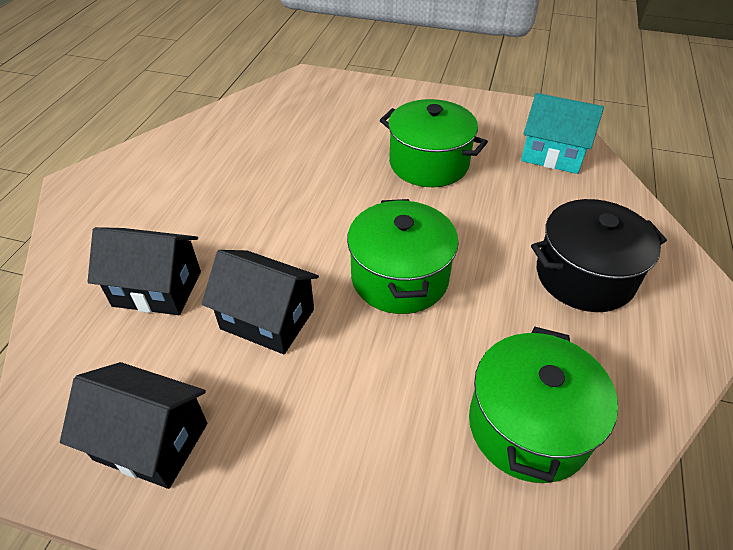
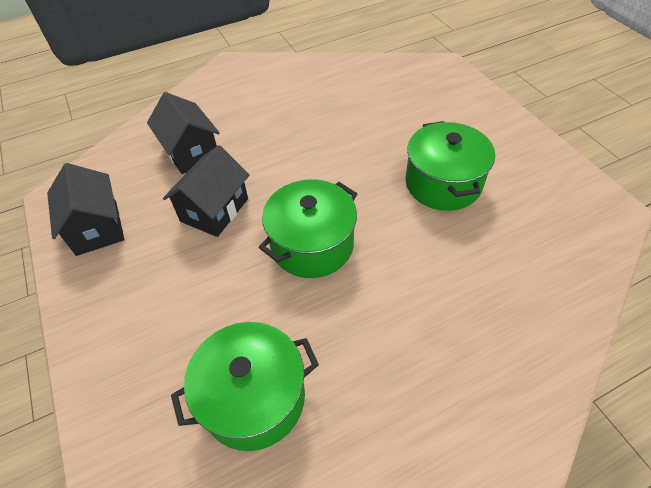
camera: 50 degrees right, 5 degrees up
black house [202,250,319,354] -> black house turned 45 degrees clockwise [163,145,249,237]
turquoise house [521,93,604,174] -> none
black pot [531,199,667,312] -> none

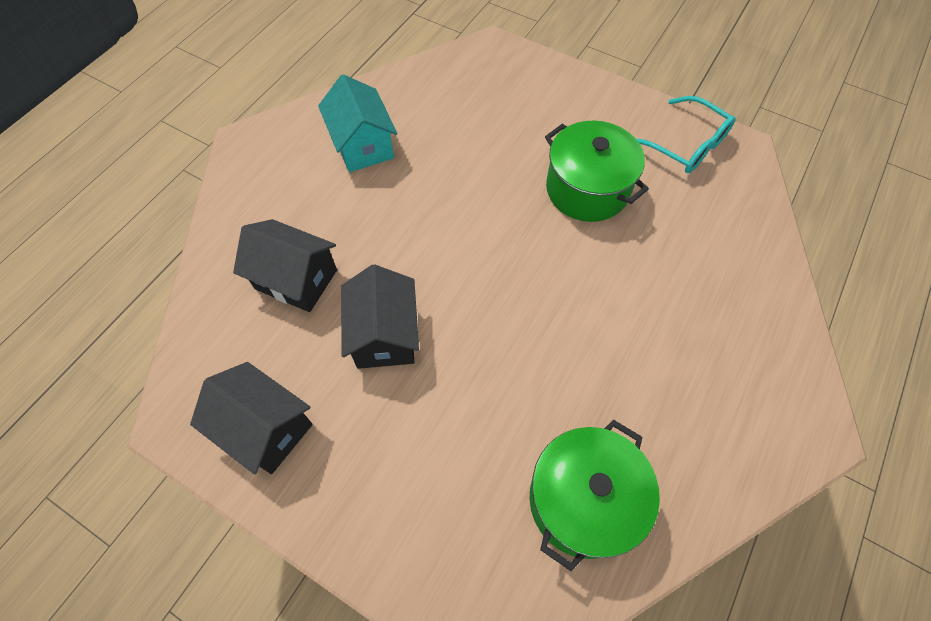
camera: 35 degrees left, 10 degrees up
green pot [259,179,357,278] -> none
none -> turquoise house [318,74,397,172]
none -> turquoise glasses [636,96,736,173]

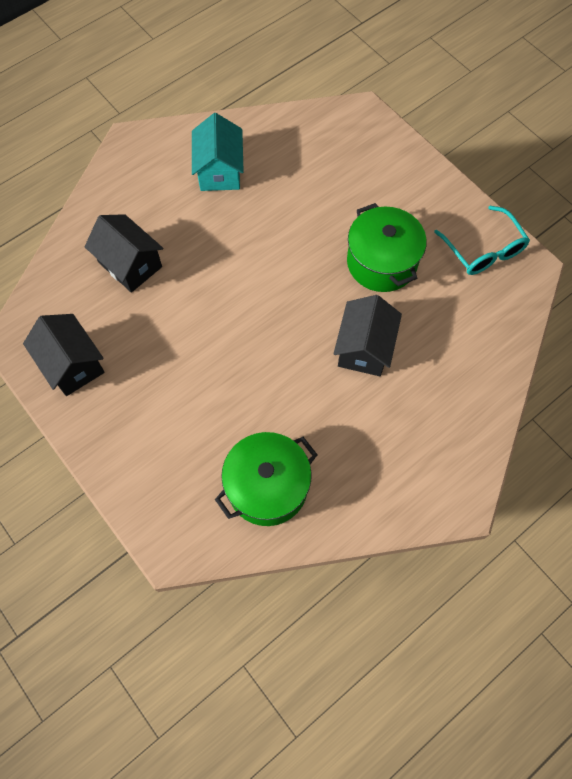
camera: 20 degrees right, 5 degrees up
black house [342,264,419,369] -> black house moved to [333,295,402,376]

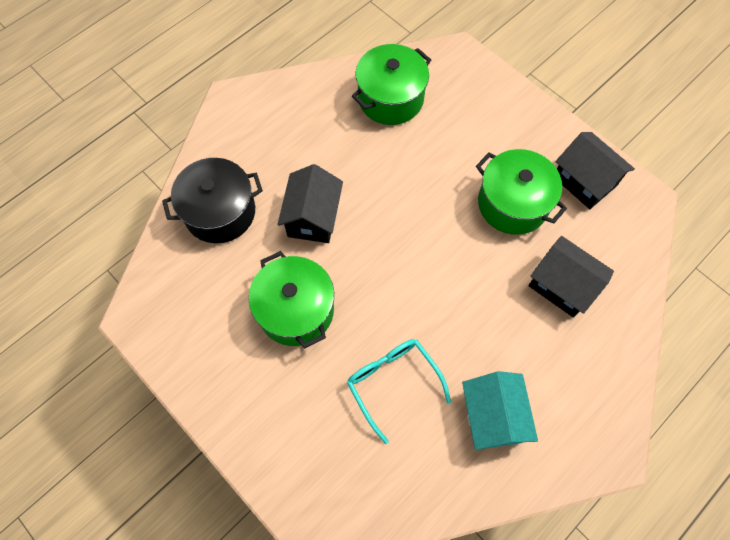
camera: 175 degrees right, 0 degrees up
turquoise glasses [434,206,530,275] -> turquoise glasses moved to [347,339,451,444]
none -> black pot [162,158,263,243]
none -> green pot [476,149,567,235]

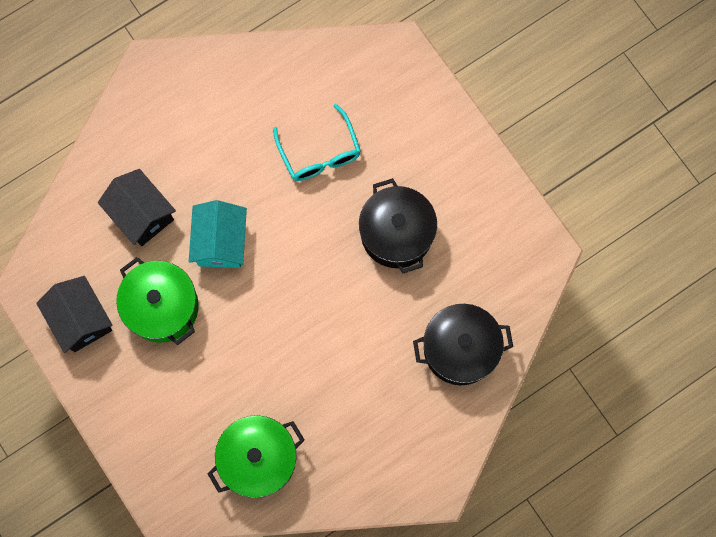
camera: 170 degrees left, 10 degrees up
green pot [249,251,334,348] -> black pot [359,178,437,273]
black house [277,164,343,243] -> none
turquoise house [462,371,538,450] -> turquoise house moved to [189,200,247,268]

